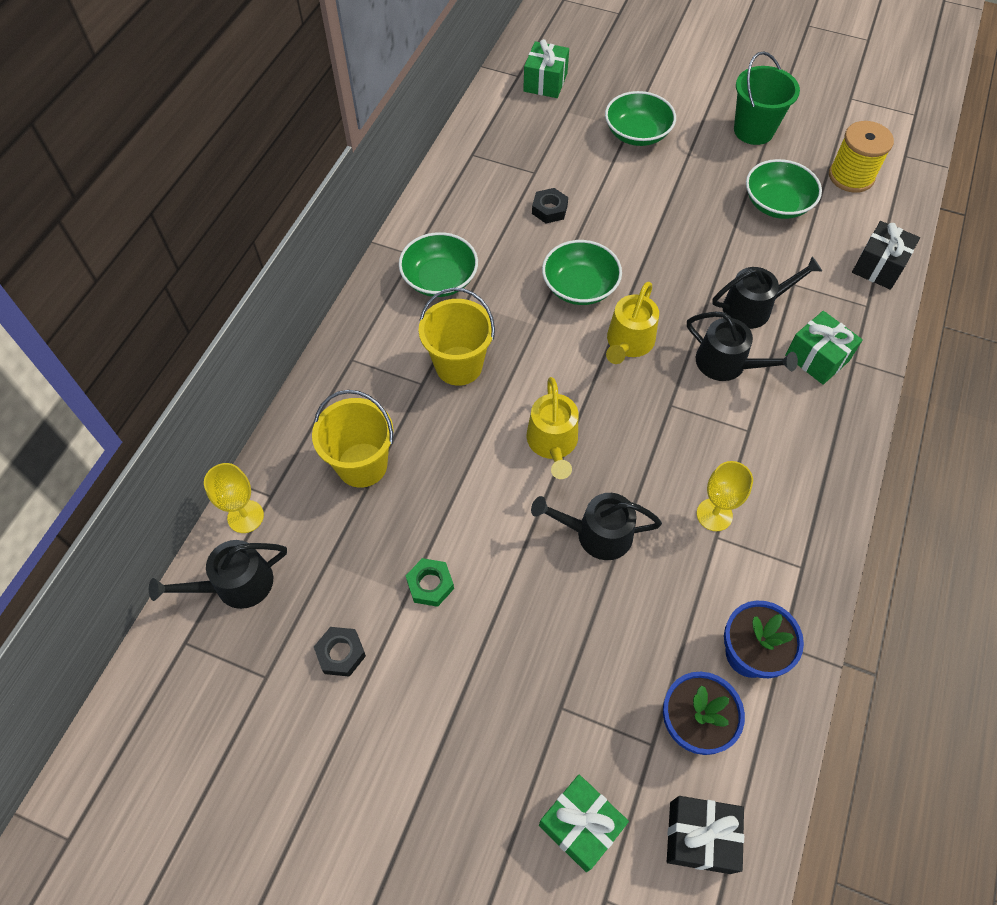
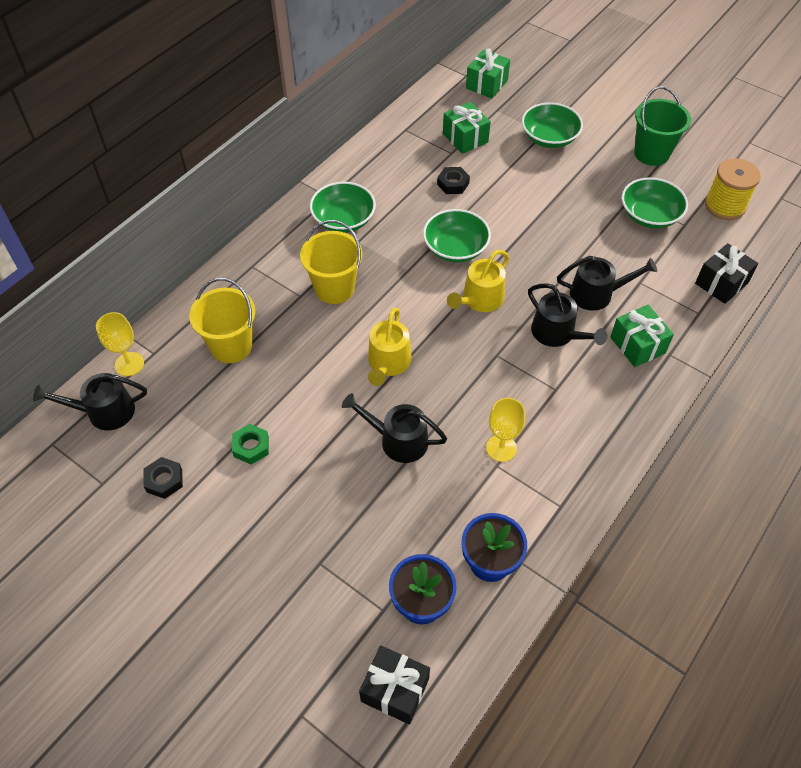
camera: 15 degrees right, 5 degrees down
green gift [539,775,629,872] -> green gift moved to [443,102,491,154]

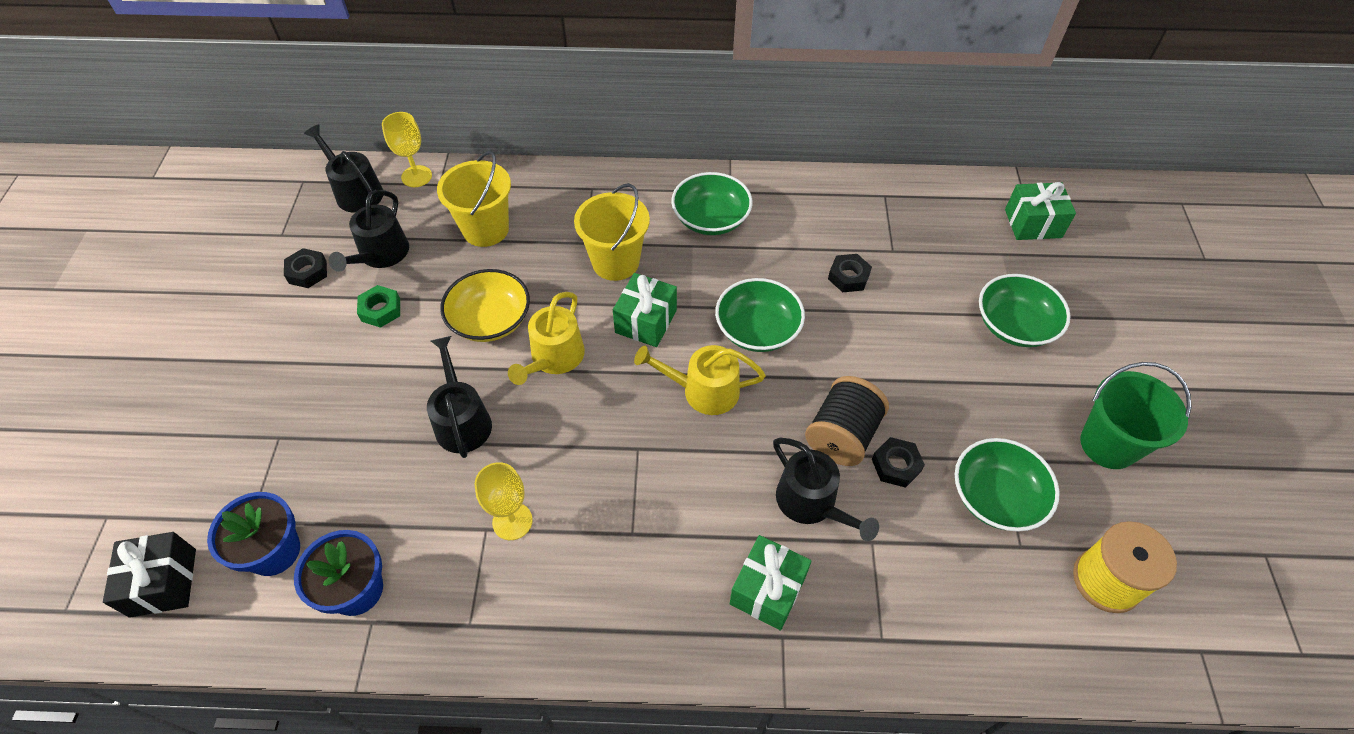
camera: 55 degrees right, 0 degrees up
yellow watering can [368,308,412,386] -> yellow watering can turned 45 degrees counterclockwise [508,292,585,385]
green gift [443,102,491,154] -> green gift moved to [613,273,677,347]
black watering can [528,283,607,347] -> black watering can moved to [329,190,409,272]
black gift [695,243,758,304] -> none
none -> yellow bowl [440,269,530,342]
none -> black spool [805,376,889,466]
none -> black nut [872,437,925,488]

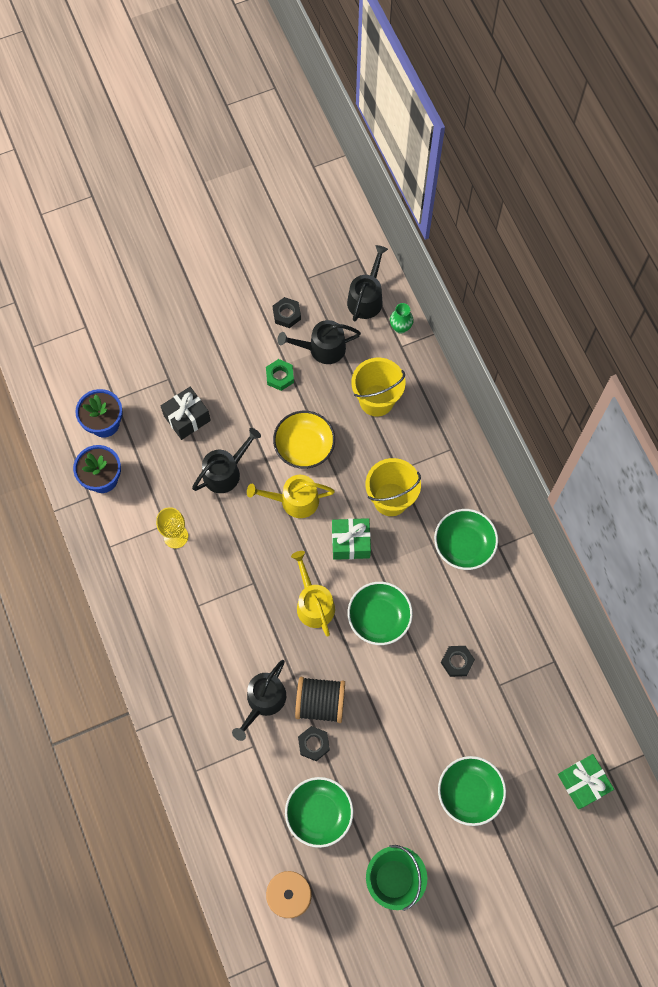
camera: 65 degrees right, 15 degrees up
black gift [103,532,196,618] -> black gift moved to [161,387,211,440]
yellow goblet [382,112,432,187] -> green vase [390,303,414,334]
green gift [730,535,812,631] -> none

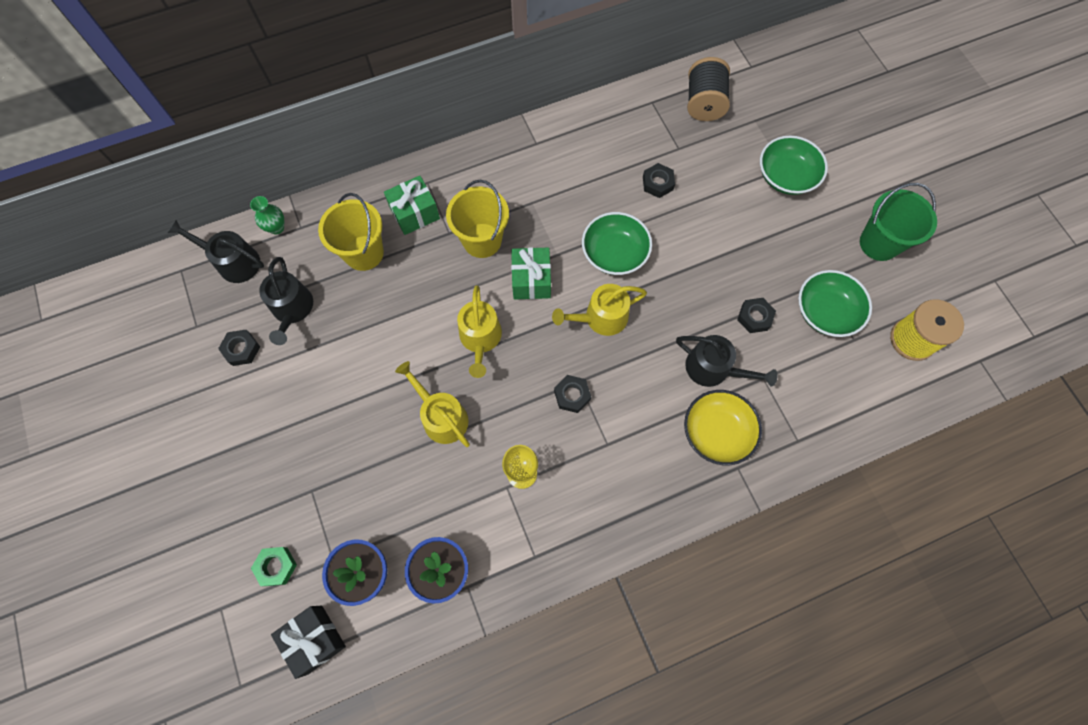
camera: 90 degrees left, 0 degrees up
black gift [161,387,211,440] -> black gift moved to [271,606,346,679]
black watering can [192,428,261,493] -> yellow watering can [395,361,470,447]
green nut [266,359,294,391] -> green nut moved to [251,547,297,586]
yellow bowl [273,411,335,469] -> yellow bowl moved to [684,390,762,465]
black spool [295,677,345,723] -> black spool moved to [687,57,730,121]
green bowl [434,509,498,570] -> none
green gift [558,754,614,809] -> green gift moved to [384,176,440,235]
none -> black nut [554,375,591,413]

